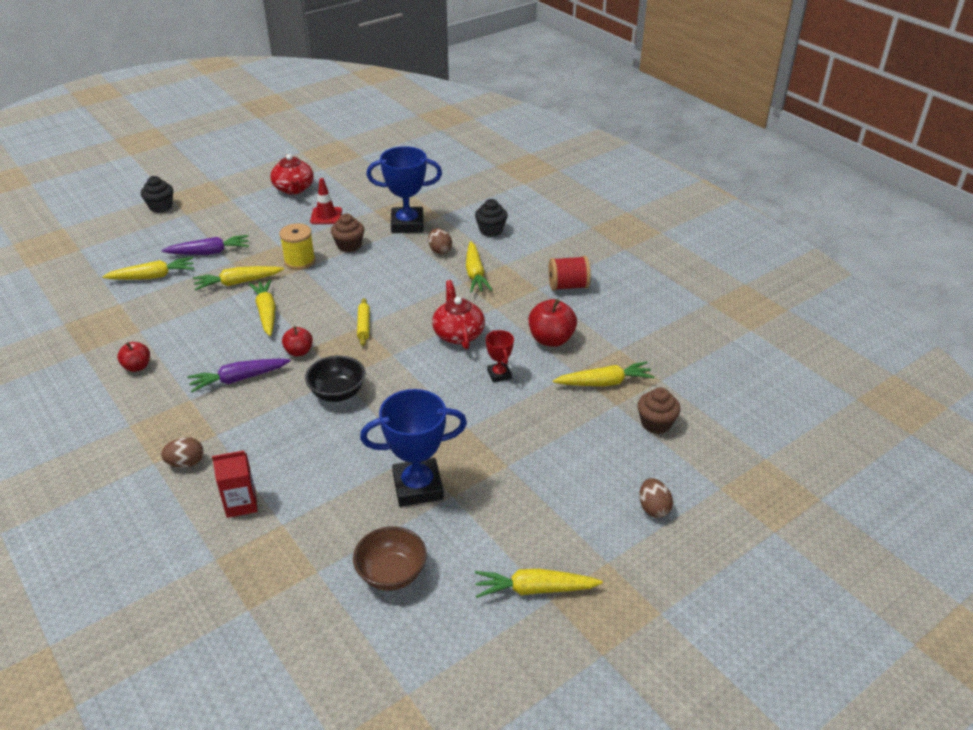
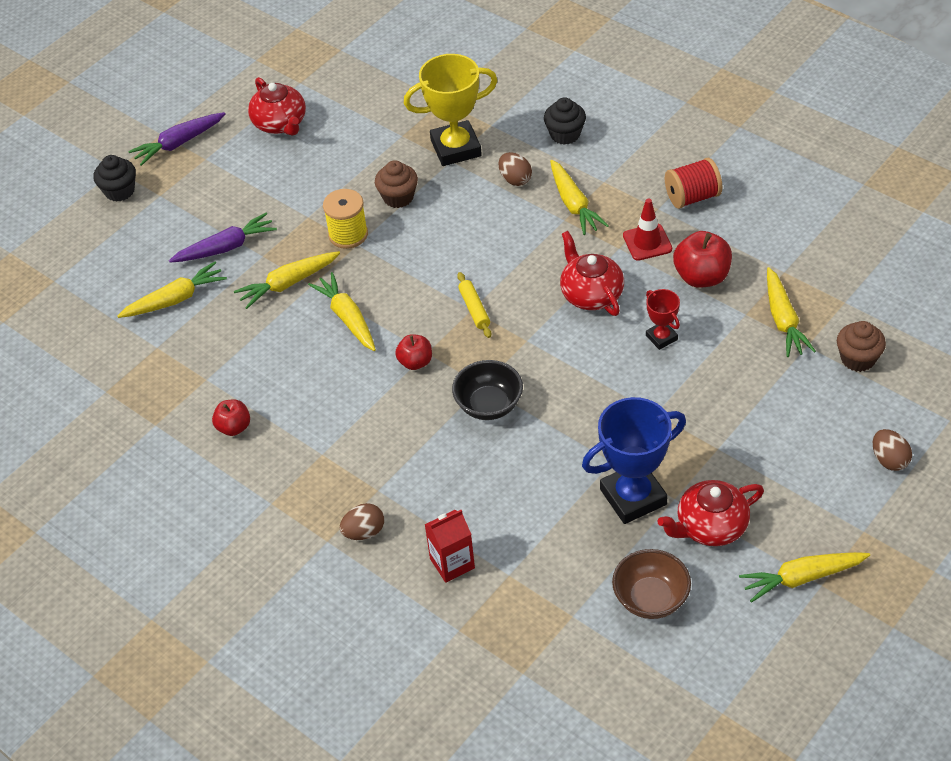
camera: 10 degrees left, 10 degrees up
purple carrot [187,359,291,392] -> purple carrot moved to [129,112,226,166]
red traffic cone [310,178,342,224] -> red traffic cone moved to [623,198,672,261]
blue trophy [366,146,442,233] -> yellow trophy [404,54,498,166]
yellow carrot [553,361,655,386] -> yellow carrot turned 105 degrees clockwise [767,267,816,357]
none -> red teapot [658,480,764,546]

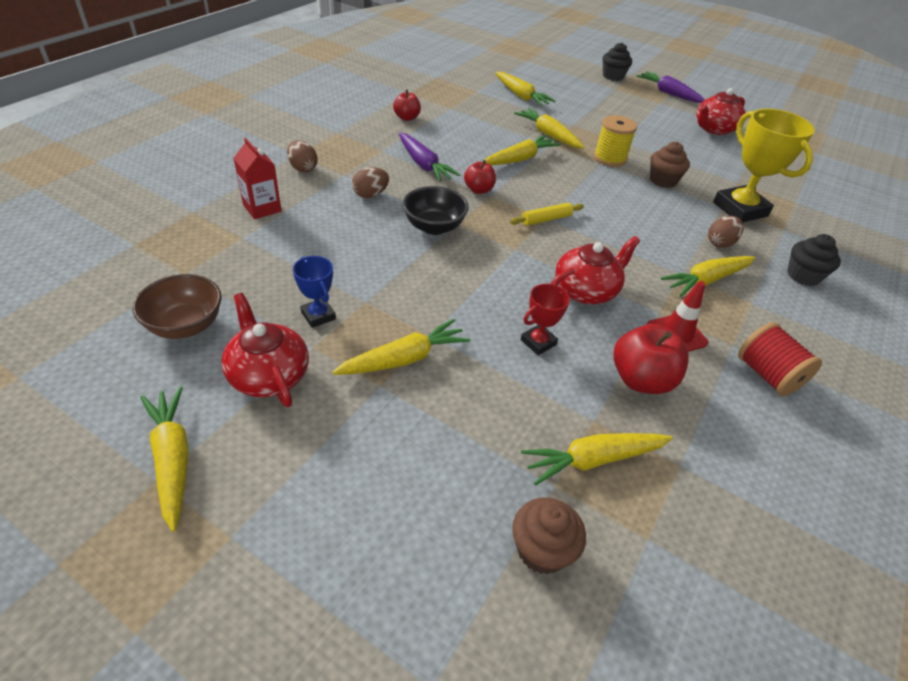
camera: 75 degrees right, 5 degrees down
purple carrot [169,212,277,262] -> purple carrot moved to [399,133,460,182]
blue trophy [582,397,686,524] -> blue trophy [293,256,336,328], size x0.50
brown egg [873,429,912,471] -> brown egg moved to [352,167,389,198]
none -> yellow carrot [332,319,470,375]

